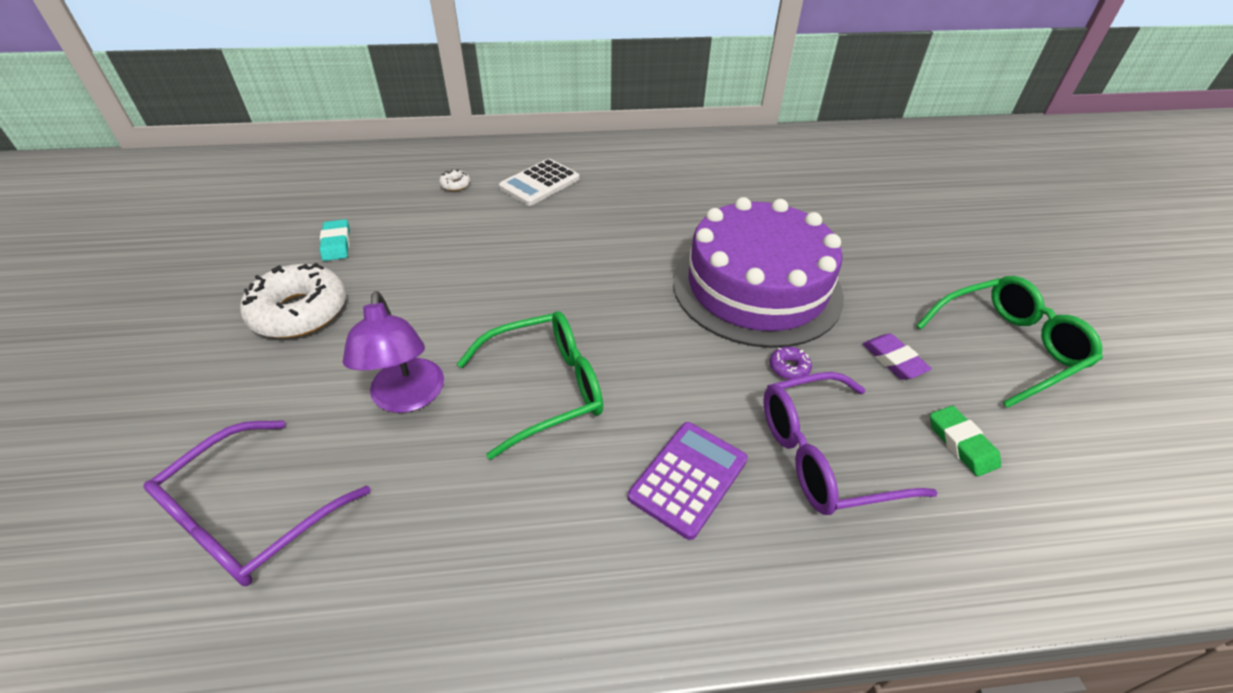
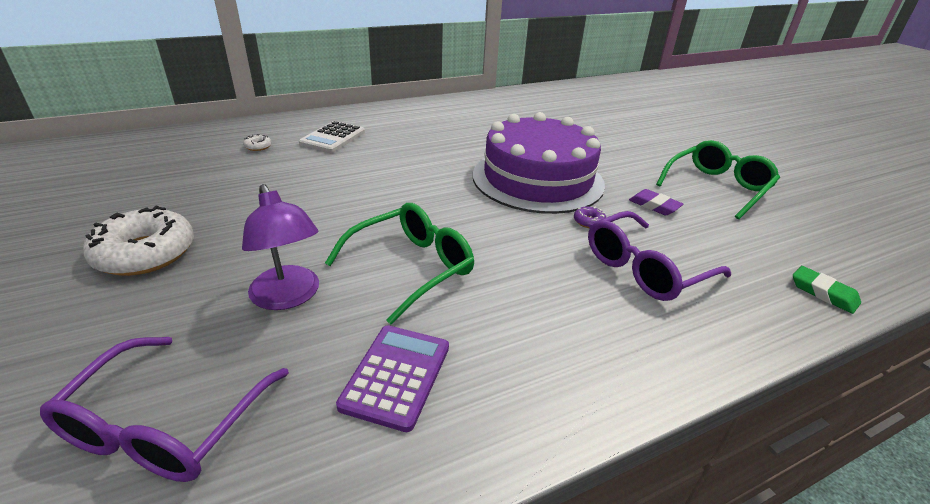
camera: 20 degrees left, 10 degrees down
turquoise eraser [320,219,350,261] -> none
purple calculator [628,422,748,540] -> purple calculator moved to [336,325,449,432]
green eraser [930,406,1001,477] -> green eraser moved to [793,266,861,314]

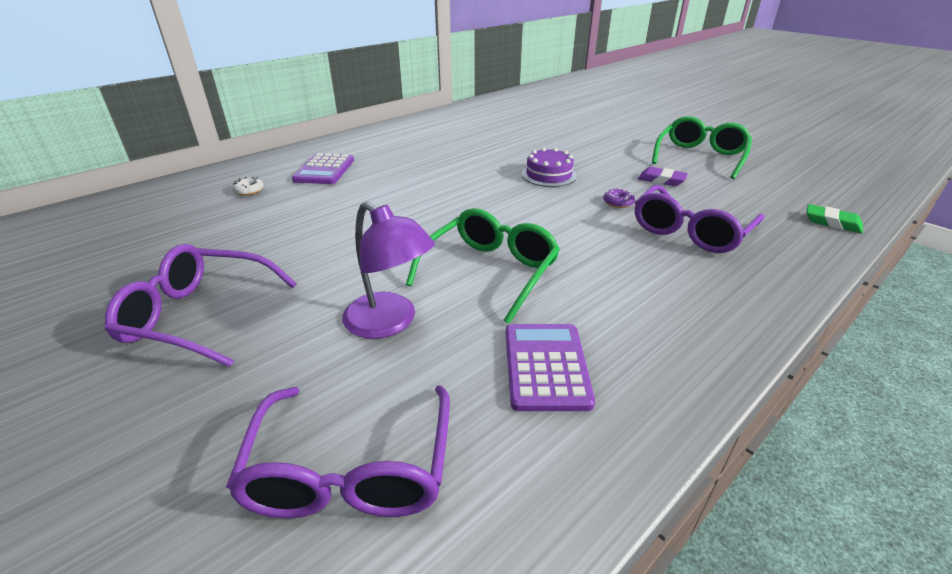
camera: 15 degrees left, 0 degrees up
white donut [83,206,194,276] -> purple glasses [105,244,297,367]
white calculator [299,121,365,153] -> purple calculator [292,153,354,184]
purple cake [472,112,605,214] -> purple cake [522,147,577,187], size x0.43

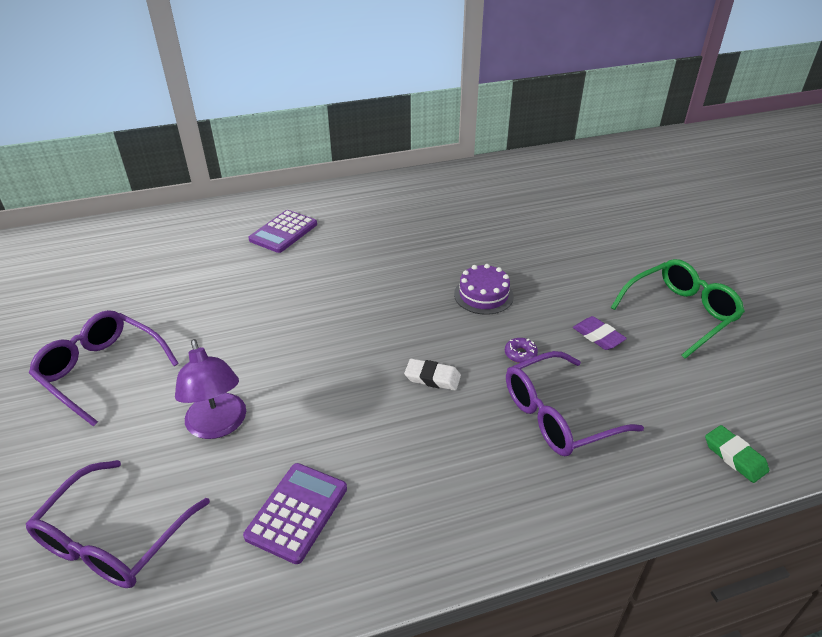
camera: 25 degrees right, 5 degrees up
white donut [232,177,264,195] -> none
green glasses [406,208,560,324] -> none
none -> white eraser [404,359,461,391]

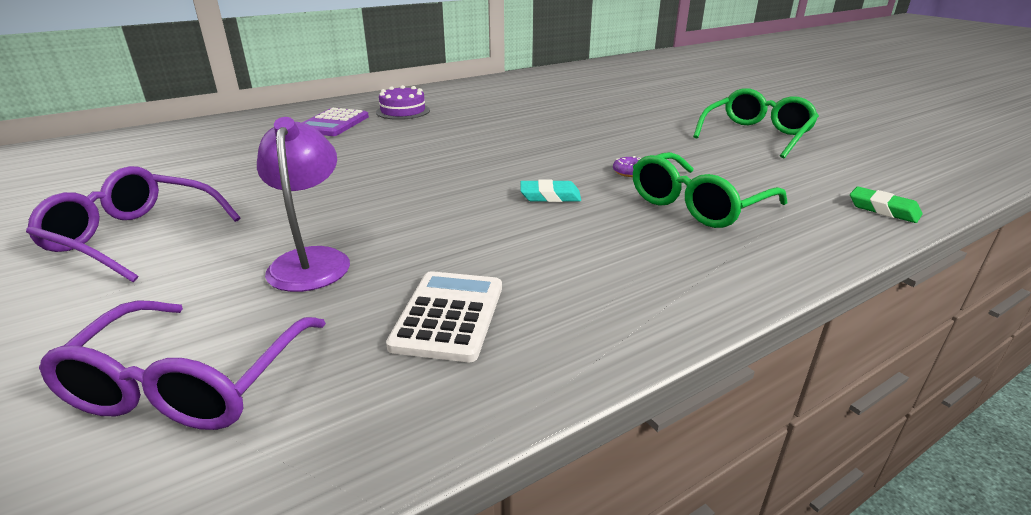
camera: 15 degrees left, 10 degrees down
purple lamp [175,339,246,439] -> purple lamp turned 150 degrees counterclockwise [257,117,350,292]
purple calculator [243,463,347,564] -> white calculator [386,271,502,362]
white eraser [404,359,461,391] -> turquoise eraser [520,179,581,202]
purple cake [454,264,514,315] -> purple cake moved to [376,85,430,120]
purple glasses [506,351,644,456] -> green glasses [633,152,787,228]
purple eraser [573,316,627,350] -> none

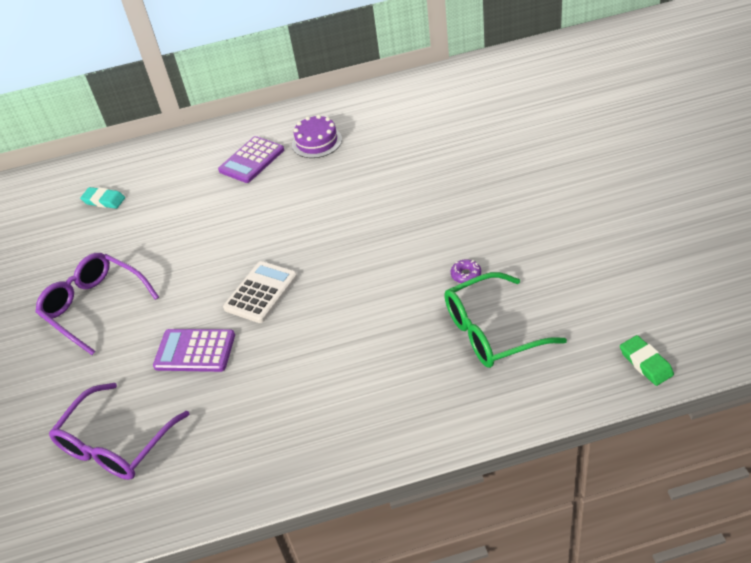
camera: 25 degrees right, 15 degrees up
purple lamp [257,117,350,292] -> purple calculator [153,329,235,372]
white calculator [386,271,502,362] -> white calculator moved to [223,261,298,323]
turquoise eraser [520,179,581,202] -> turquoise eraser moved to [80,187,125,209]
green glasses [693,88,819,159] -> none

